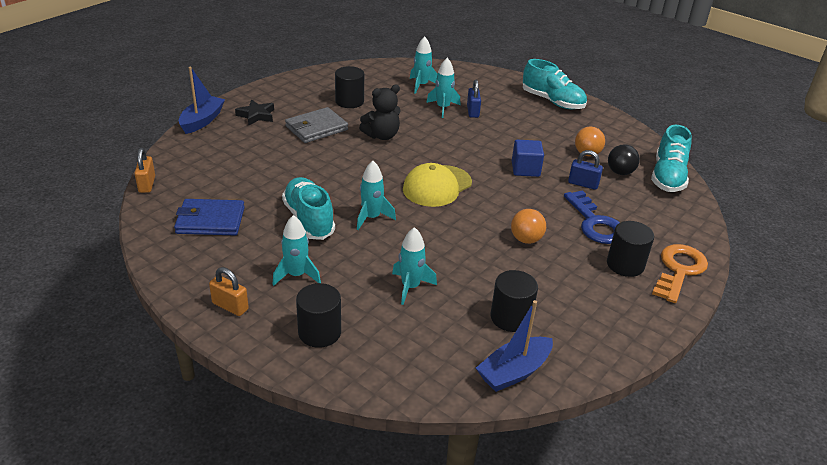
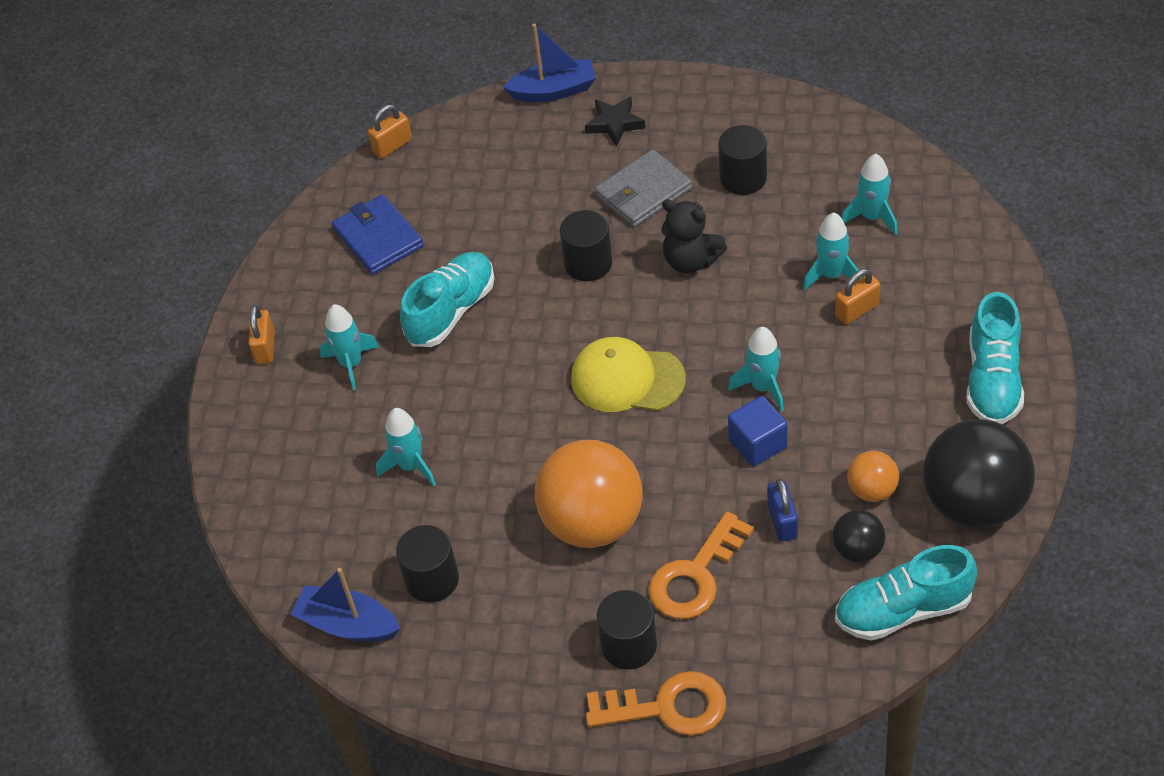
camera: 65 degrees right, 15 degrees up
grey wallet [285,107,348,143] -> grey wallet turned 60 degrees counterclockwise [595,149,692,227]
black cylinder [296,283,341,348] -> black cylinder moved to [560,210,612,281]
turquoise rocket [357,161,396,230] -> turquoise rocket moved to [728,327,784,412]
blue padlock [467,80,481,118] -> orange padlock [835,269,880,325]
orange ball [511,209,546,244] -> orange ball [535,440,643,548], size x2.09
blue key [564,190,620,244] -> orange key [648,512,754,619]
none -> black ball [923,419,1035,529]

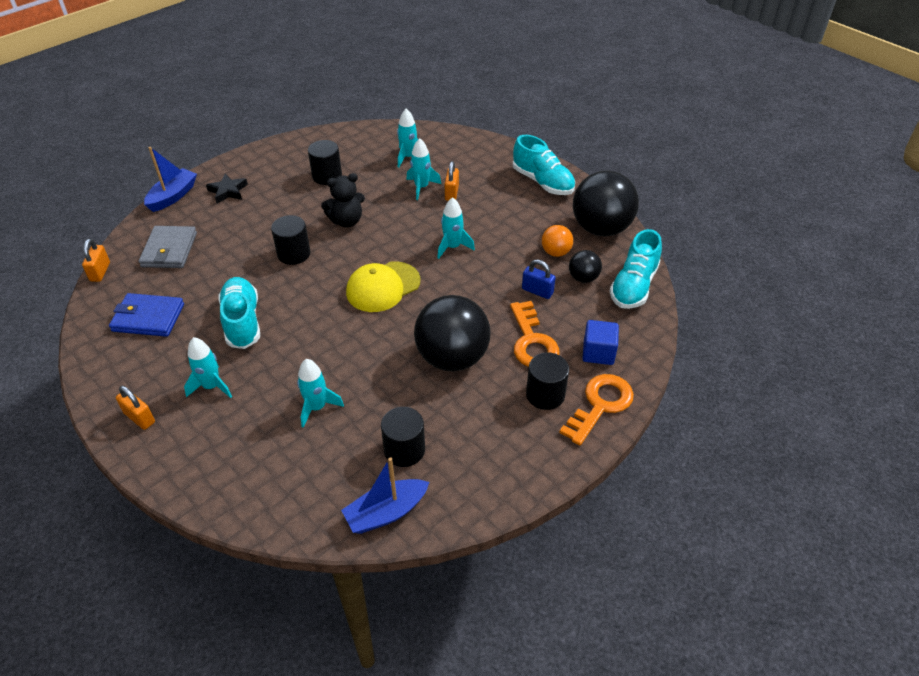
camera: 55 degrees left, 5 degrees down
orange ball [535,440,643,548] -> black ball [414,295,491,371]
grey wallet [595,149,692,227] -> grey wallet moved to [139,226,197,268]
blue cube [728,396,788,467] -> blue cube moved to [582,320,619,365]

